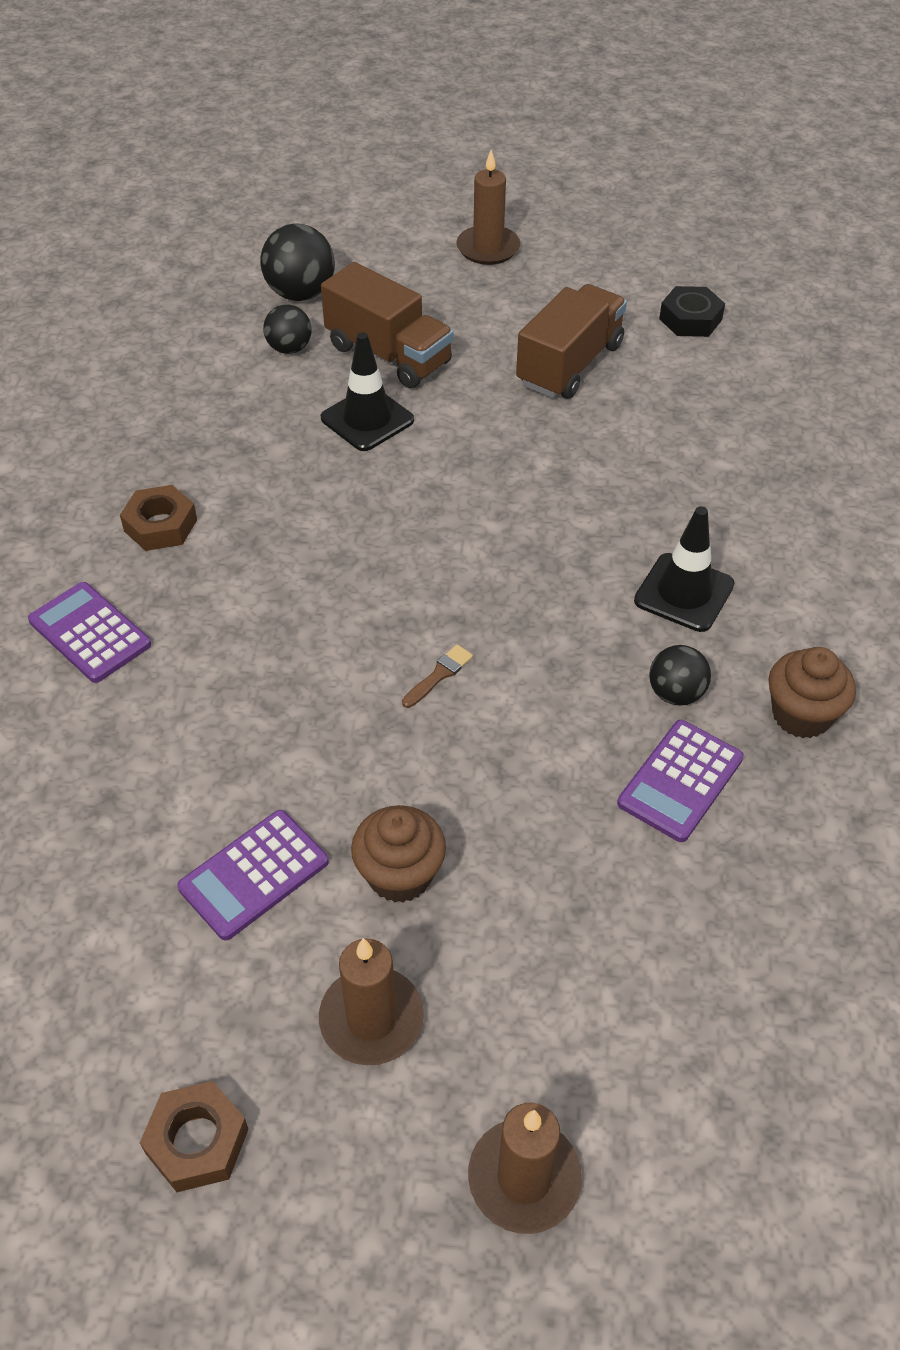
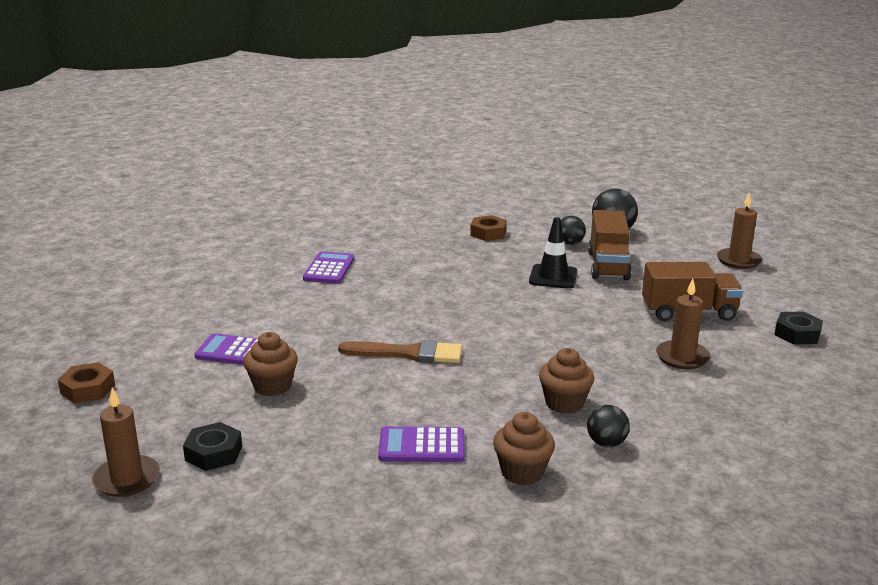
camera: 55 degrees right, 25 degrees down
brown nut [120,485,197,551] -> brown nut moved to [470,215,507,241]
brown candle [319,938,424,1065] -> brown candle moved to [656,279,710,369]
brown brush [402,645,473,708] -> brown brush [338,340,462,363], size x2.19
black traffic cone [634,506,735,632] -> brown cupcake [539,348,594,414]
black ball [649,645,711,706] -> black ball moved to [587,405,630,447]
none -> black nut [183,422,242,471]

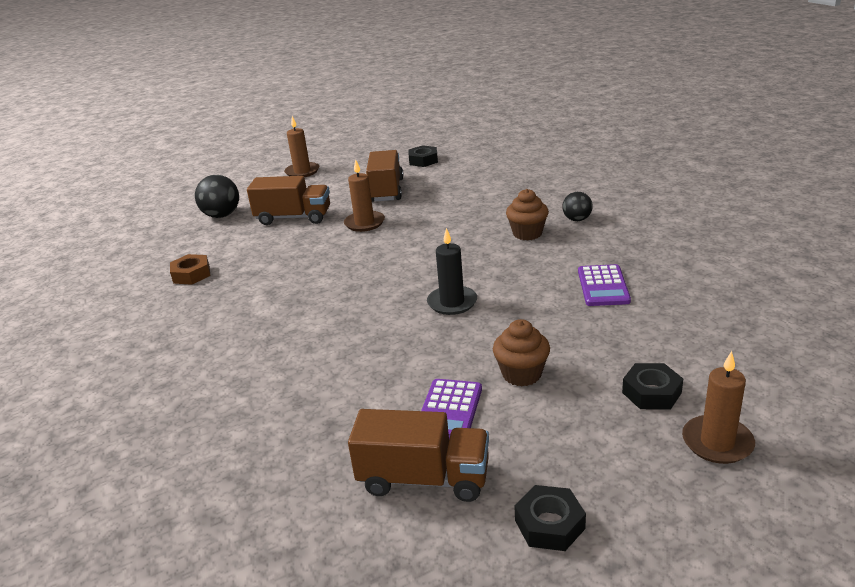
camera: 85 degrees left, 5 degrees up
brown nut [58,362,115,403] -> black nut [514,485,586,551]
purple calculator [303,251,354,284] -> none
brown brush [338,340,462,363] -> black candle [427,228,477,315]
brown cupcake [493,412,555,485] -> none
black traffic cone [529,217,578,289] -> none
black ball [561,216,586,245] -> none
brown candle [656,279,710,369] -> brown candle moved to [344,159,385,232]
none -> brown truck [348,409,489,502]

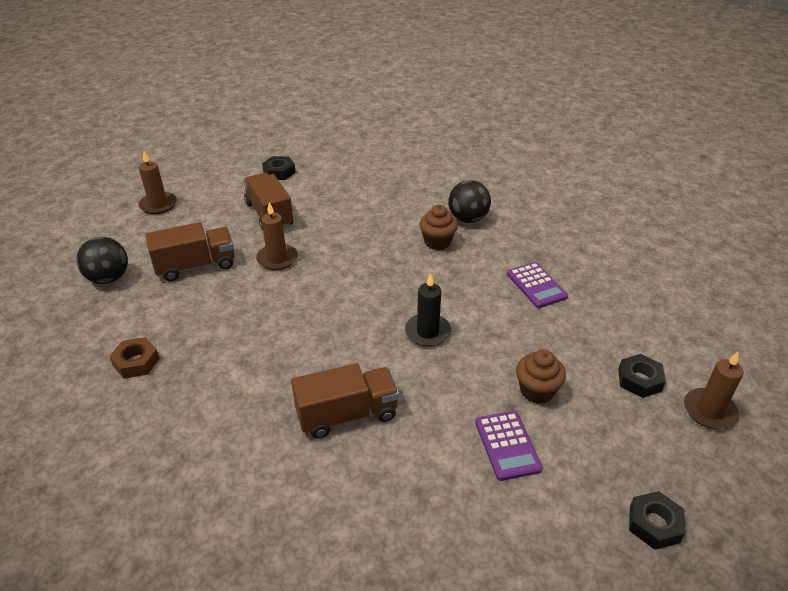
camera: 30 degrees left, 10 degrees up
brown truck [348,409,489,502] -> brown truck moved to [291,363,399,439]
black ball [562,192,593,221] -> black ball [448,180,491,223], size x1.60

